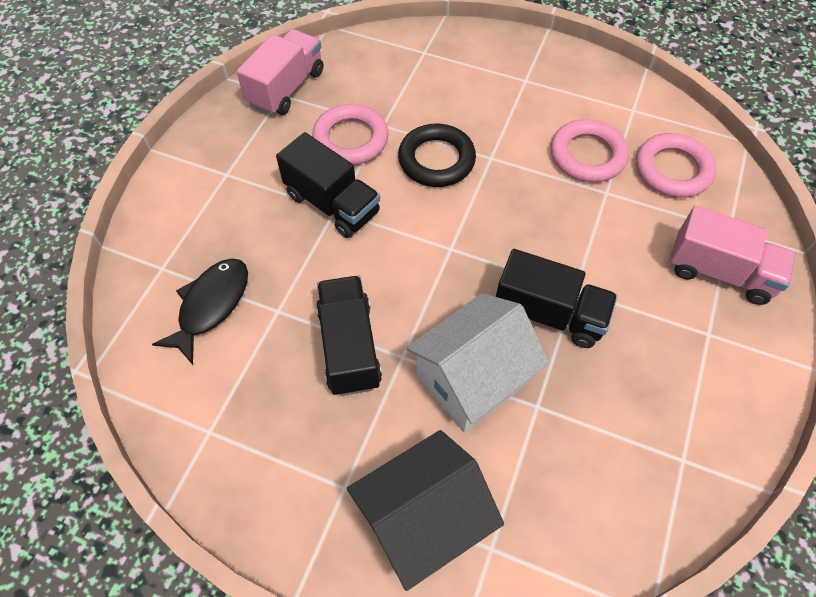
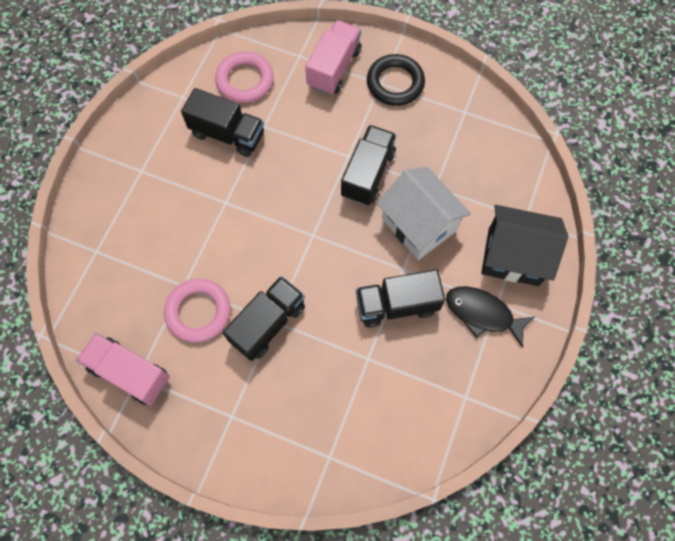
camera: 90 degrees left, 10 degrees up
black fish [152,258,248,365] -> black fish moved to [446,286,536,348]
black house [347,430,504,591] -> black house turned 45 degrees counterclockwise [481,205,568,286]
black ring [398,124,476,187] -> black ring moved to [367,54,425,106]
pink ring [551,119,629,182] -> black truck [181,88,264,157]

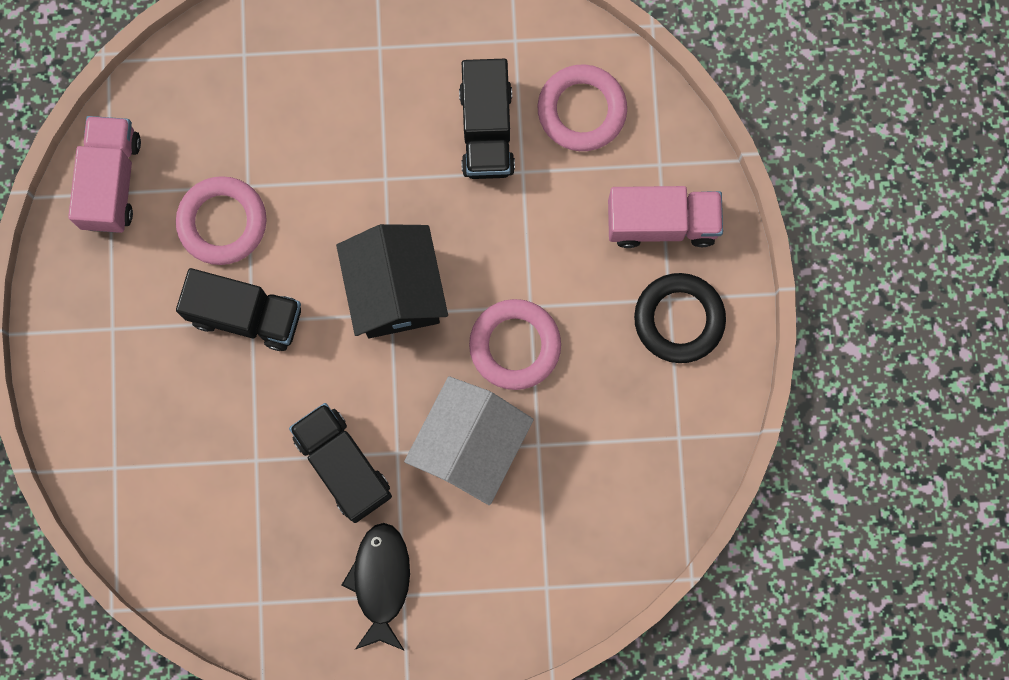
camera: 65 degrees right, 10 degrees up
black truck [341,125,396,206] -> pink ring [469,299,561,390]
black house [481,205,568,286] -> black house moved to [336,224,448,338]

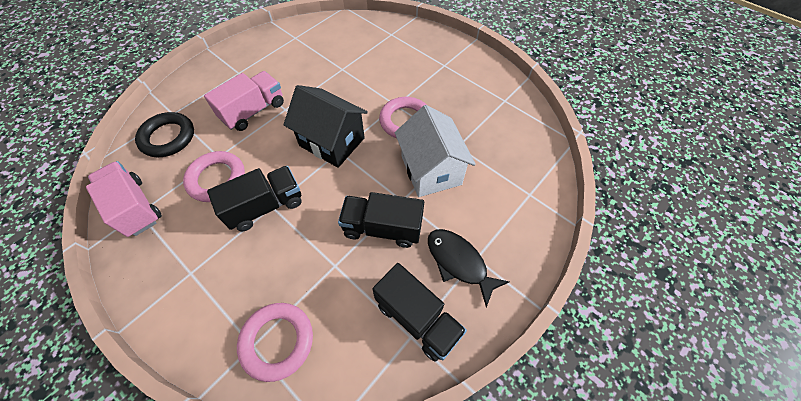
camera: 45 degrees left, 20 degrees down
black truck [459,59,515,179] -> black truck moved to [372,263,467,362]
pink ring [538,64,627,151] -> pink ring moved to [237,303,313,382]
pink truck [608,186,723,248] -> pink truck moved to [204,71,284,131]
black ring [634,273,726,363] -> black ring moved to [135,112,194,157]

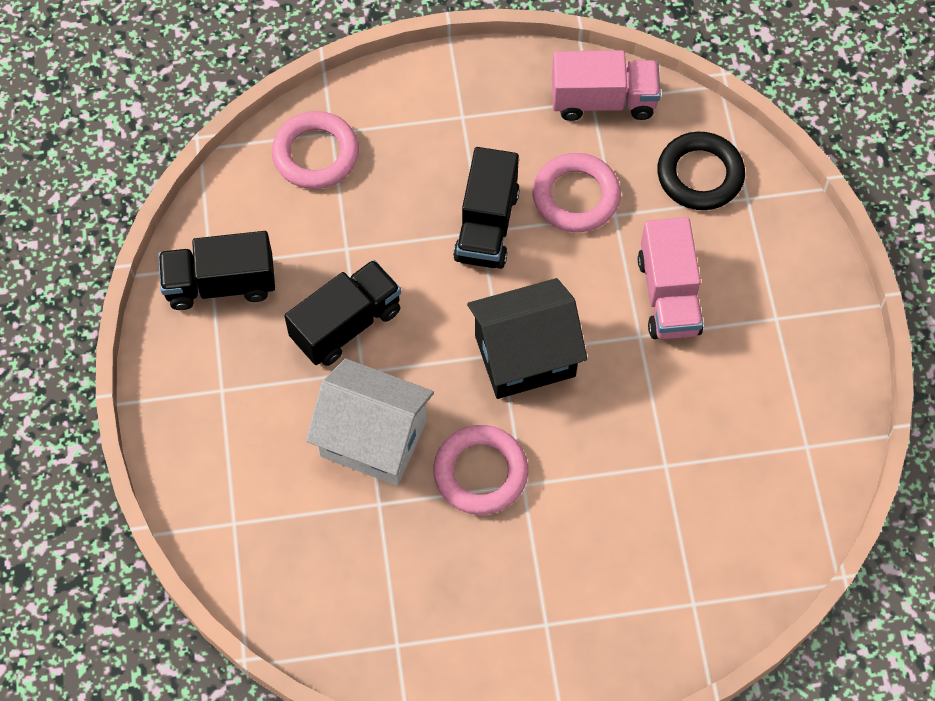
camera: 130 degrees right, 5 degrees up
black fish [428,229,509,307] -> none

